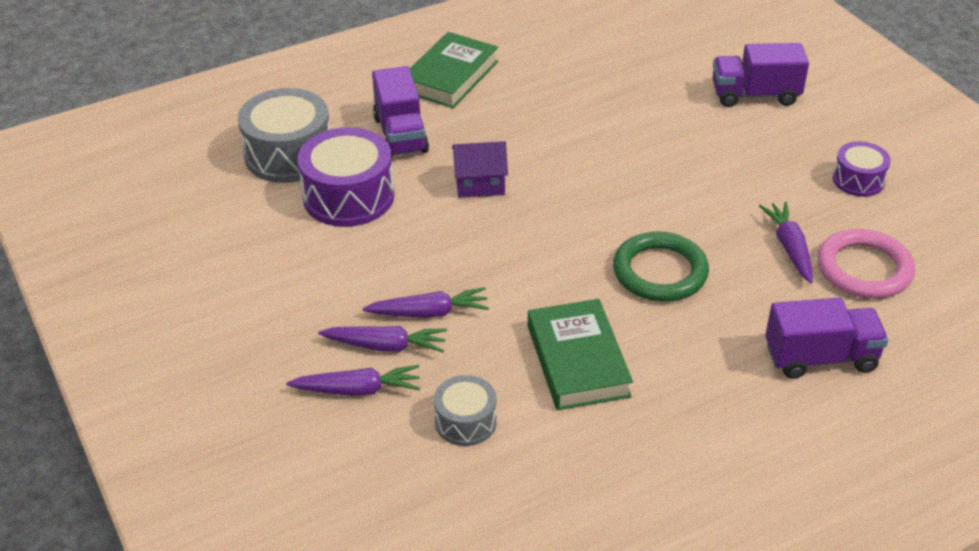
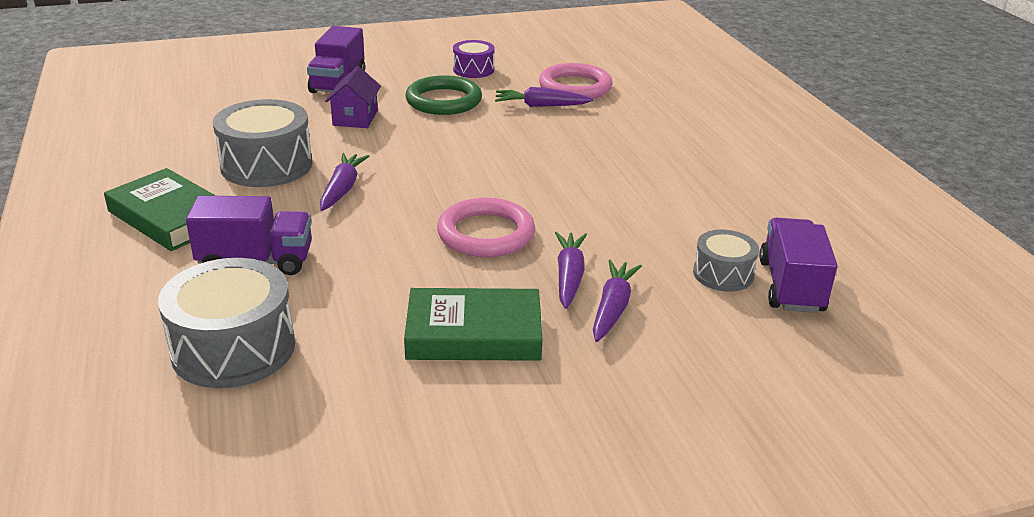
camera: 80 degrees left, 10 degrees down
purple carrot [287,365,420,396] -> purple carrot moved to [320,153,370,211]
purple drum [298,127,394,227] -> none
purple house [452,141,508,198] -> purple house moved to [325,66,381,128]
green book [528,299,633,410] -> green book moved to [404,288,543,361]
green ring [613,231,709,302] -> green ring moved to [406,75,482,115]
purple truck [765,298,888,379] -> purple truck moved to [759,218,837,313]
none -> grey drum [213,99,313,187]
none -> pink ring [437,198,535,257]

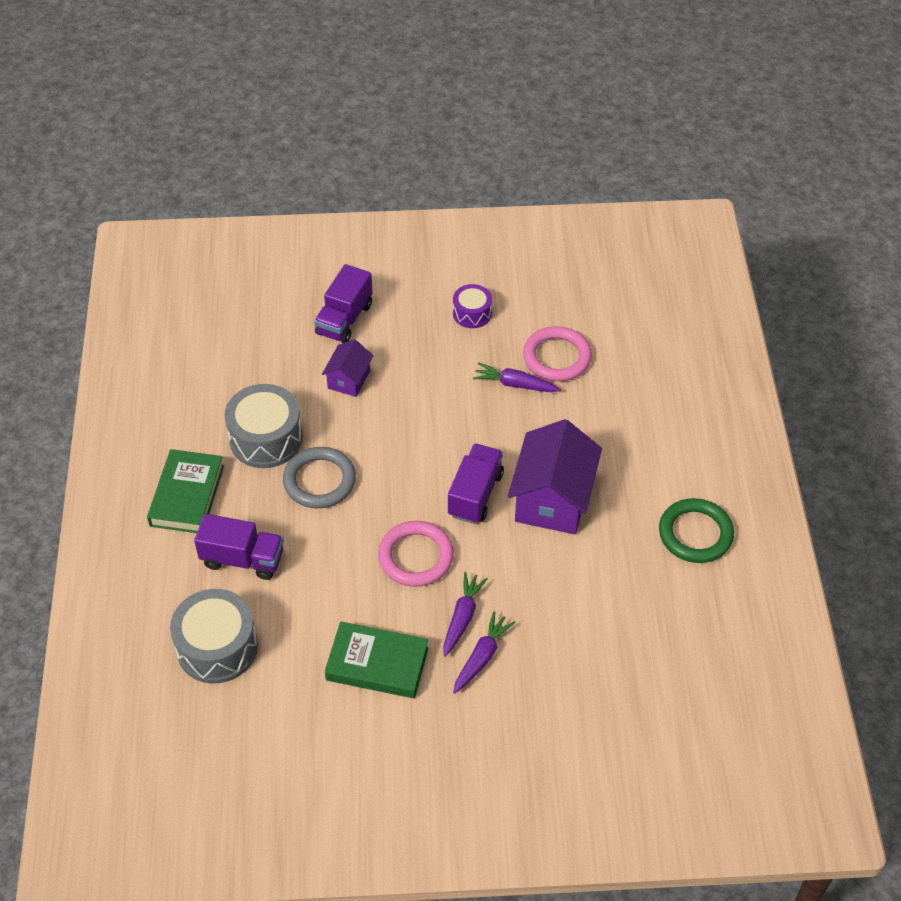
camera: 15 degrees right, 20 degrees up
green book [104,168,216,251] -> green book turned 45 degrees clockwise [147,449,224,533]
purple carrot [320,153,370,211] -> grey ring [283,447,356,508]
green ring [406,75,482,115] -> green ring moved to [659,498,734,563]
grey drum [693,230,759,292] -> none
purple truck [759,218,837,313] -> purple truck moved to [448,443,504,524]
none -> purple house [508,419,602,534]

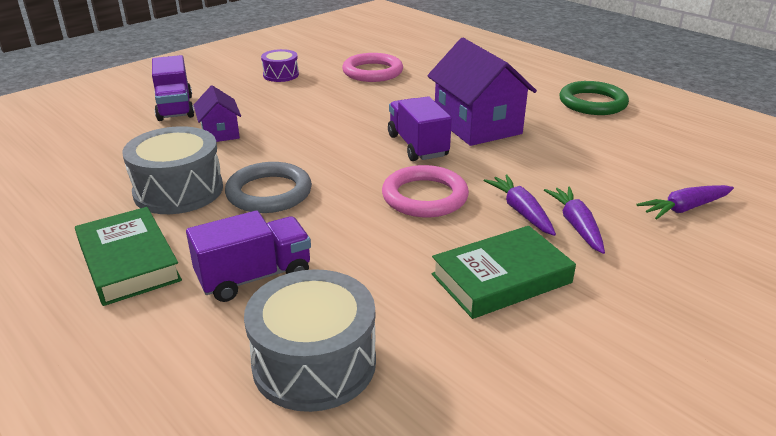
camera: 40 degrees left, 20 degrees down
purple carrot [473,362,561,392] -> purple carrot moved to [636,185,734,220]

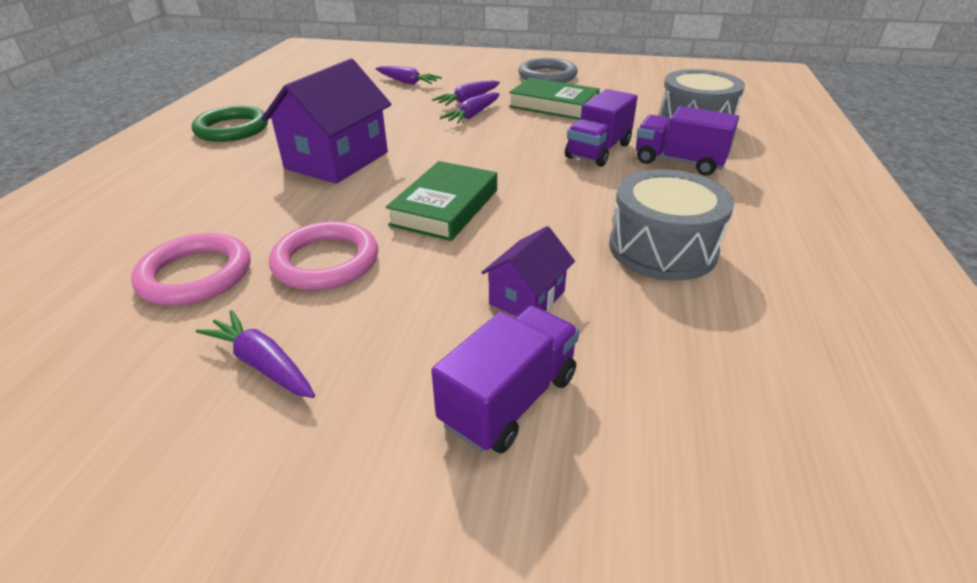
camera: 125 degrees left, 5 degrees up
green book [75,207,182,306] -> green book moved to [386,161,497,241]
grey ring [225,162,312,213] -> grey ring moved to [518,58,578,83]
purple drum [261,49,299,82] -> purple carrot [196,310,315,398]
pink ring [382,165,469,217] -> pink ring moved to [269,221,378,290]
purple truck [388,96,452,161] -> purple truck moved to [565,89,638,167]

